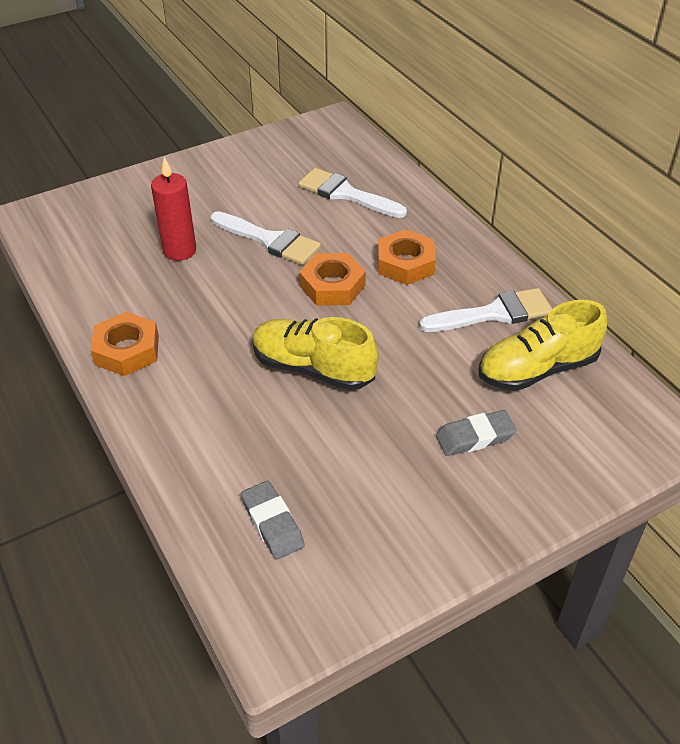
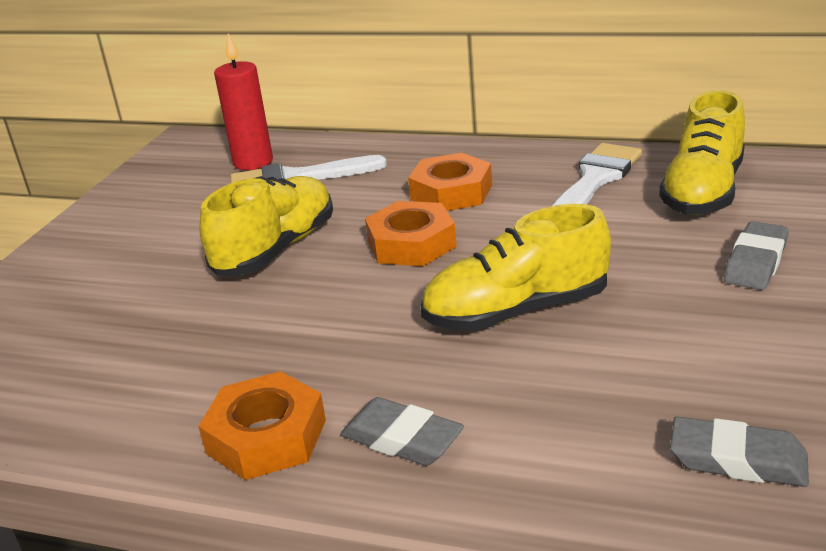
camera: 40 degrees left, 15 degrees down
red candle [151,157,196,261] -> red candle moved to [214,33,273,170]
white brush [211,211,321,265] -> yellow shoe [199,176,333,276]
none -> grey eraser [340,397,464,466]

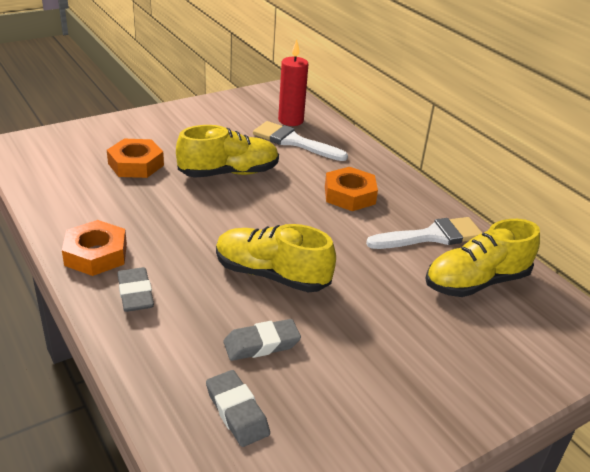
camera: 35 degrees right, 5 degrees up
orange nut [365,201,457,266] -> orange nut moved to [107,139,164,178]
grey eraser [724,221,789,290] -> grey eraser moved to [223,319,301,361]

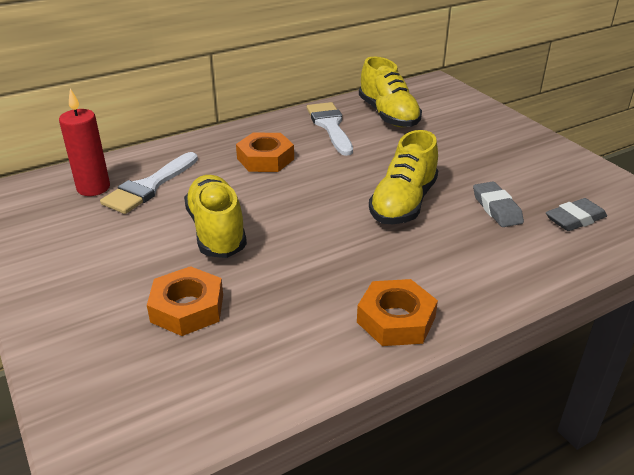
camera: 85 degrees left, 0 degrees up
grey eraser [117,267,154,312] -> none

